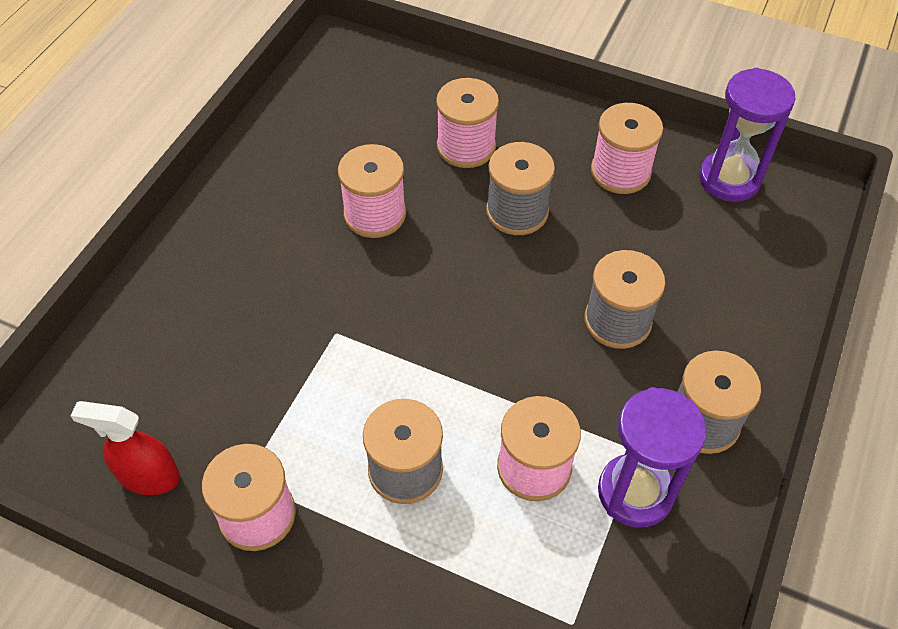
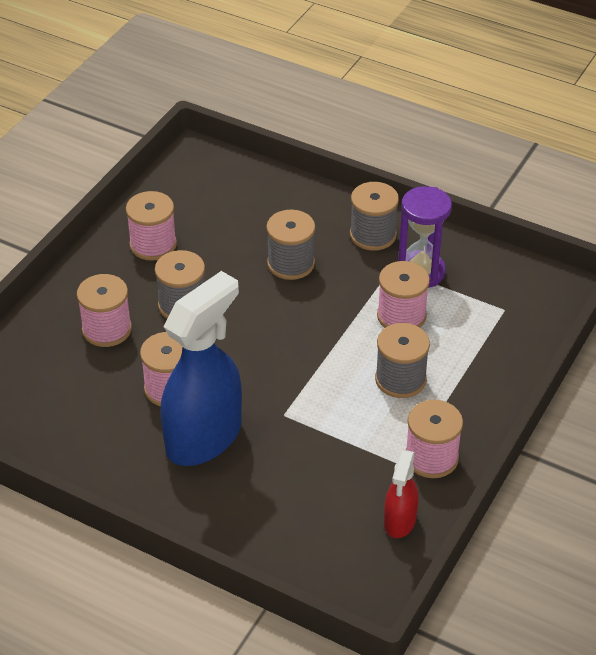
camera: 85 degrees left, 10 degrees down
purple hourglass [699,68,795,202] -> none
none -> blue spray bottle [160,271,242,466]

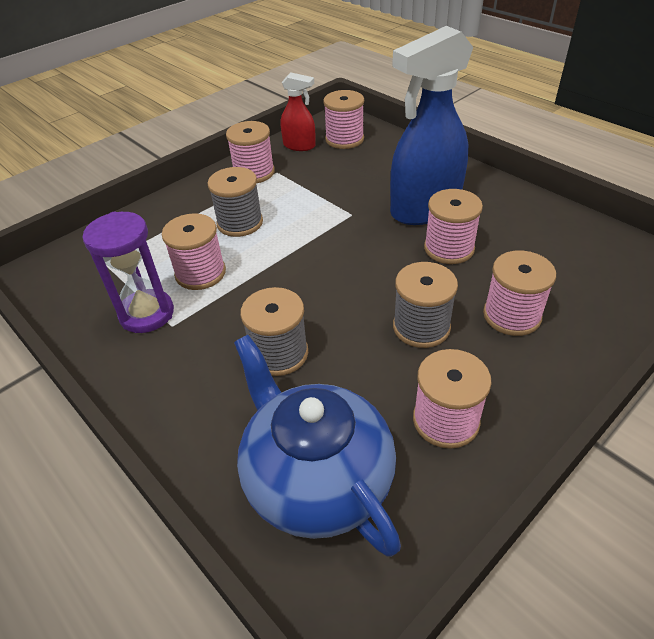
camera: 160 degrees left, 0 degrees up
grey spool [350,182,399,251] -> none
red spray bottle [384,450,419,538] -> red spray bottle turned 75 degrees clockwise [281,72,316,151]
none -> blue teapot [234,335,401,557]
none -> pink spool [323,90,364,149]

